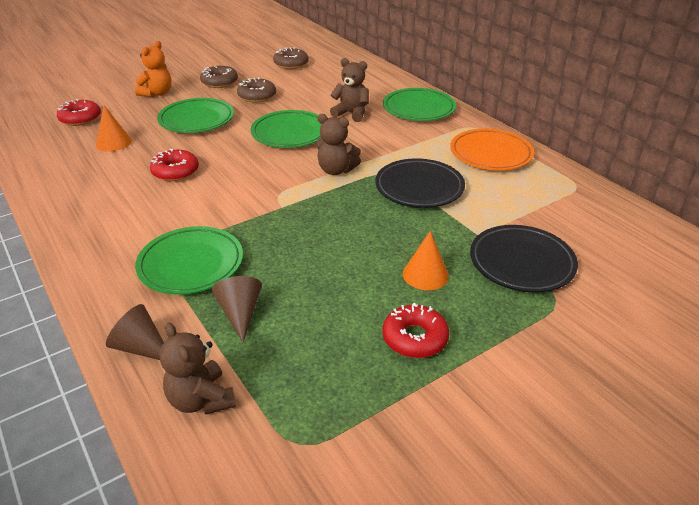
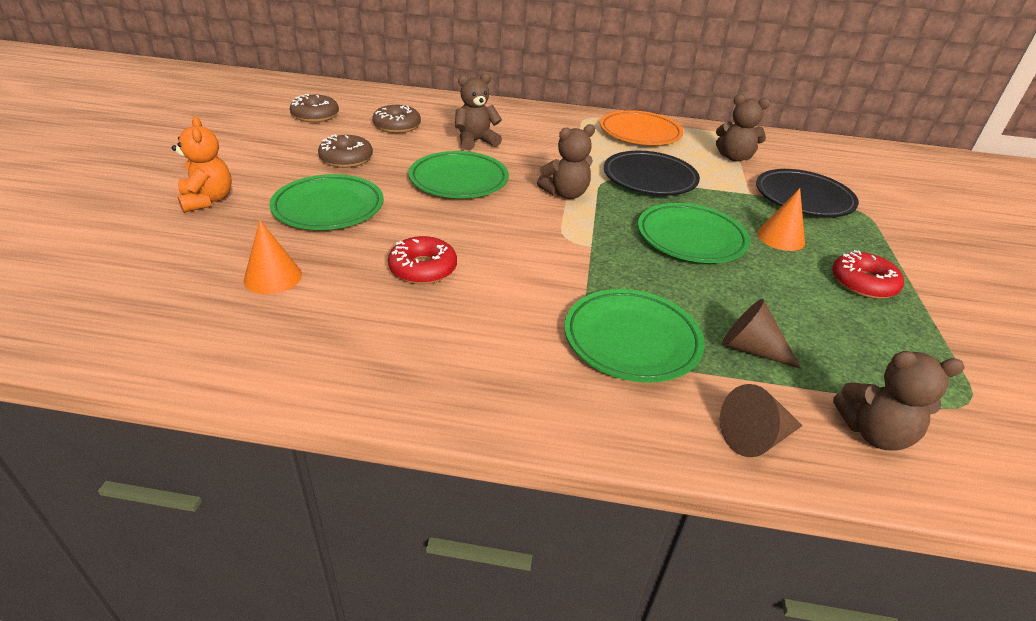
camera: 50 degrees left, 0 degrees up
red donut [57,99,101,126] -> none
brown donut [200,66,238,88] -> brown donut moved to [372,105,421,133]
green plate [383,88,456,121] -> green plate moved to [638,203,750,263]
none -> brown teddy bear [716,94,770,162]

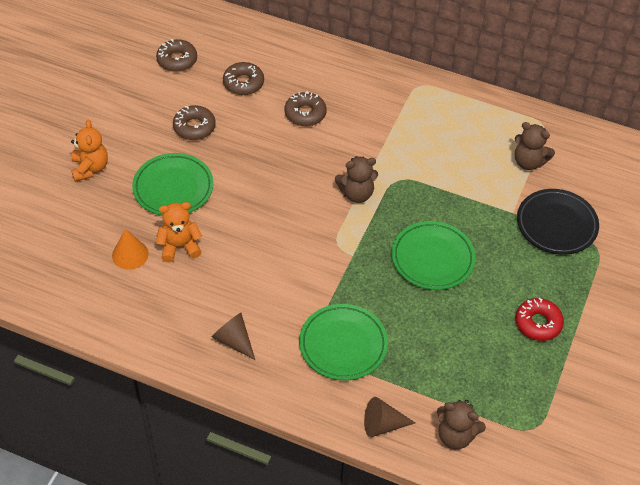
camera: 15 degrees right, 15 degrees up
red donut [388,236,457,284] -> none
green plate [409,151,509,198] -> none
brown teddy bear [455,73,502,150] -> brown donut [284,91,327,126]
orange plate [600,110,684,145] -> none
black plate [604,151,700,196] -> none
brown cone [722,299,801,369] -> brown cone moved to [211,313,255,360]
orange cone [757,188,805,251] -> none
none -> orange teddy bear [156,202,202,262]

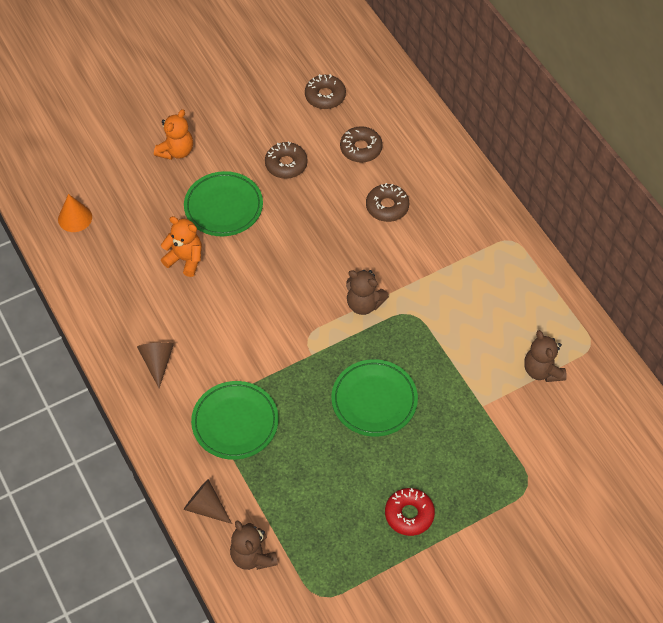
camera: 40 degrees right, 5 degrees up
orange cone [112,229,149,270] -> orange cone moved to [58,194,92,232]
black plate [517,189,599,255] -> none

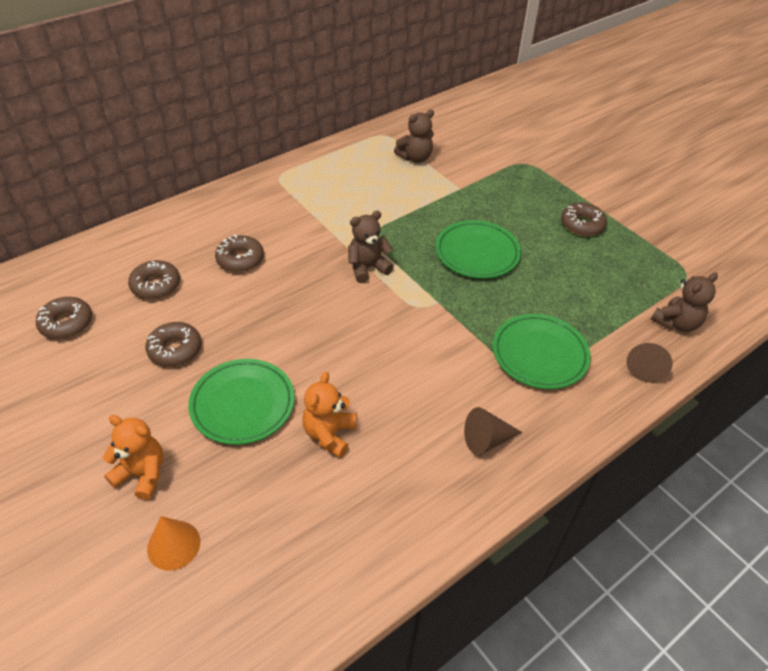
camera: 100 degrees left, 10 degrees down
orange cone [58,194,92,232] -> orange cone moved to [147,516,200,571]
brown teddy bear [346,270,389,315] -> brown teddy bear turned 135 degrees counterclockwise [348,210,394,283]
red donut [385,488,435,536] -> brown donut [561,203,607,236]

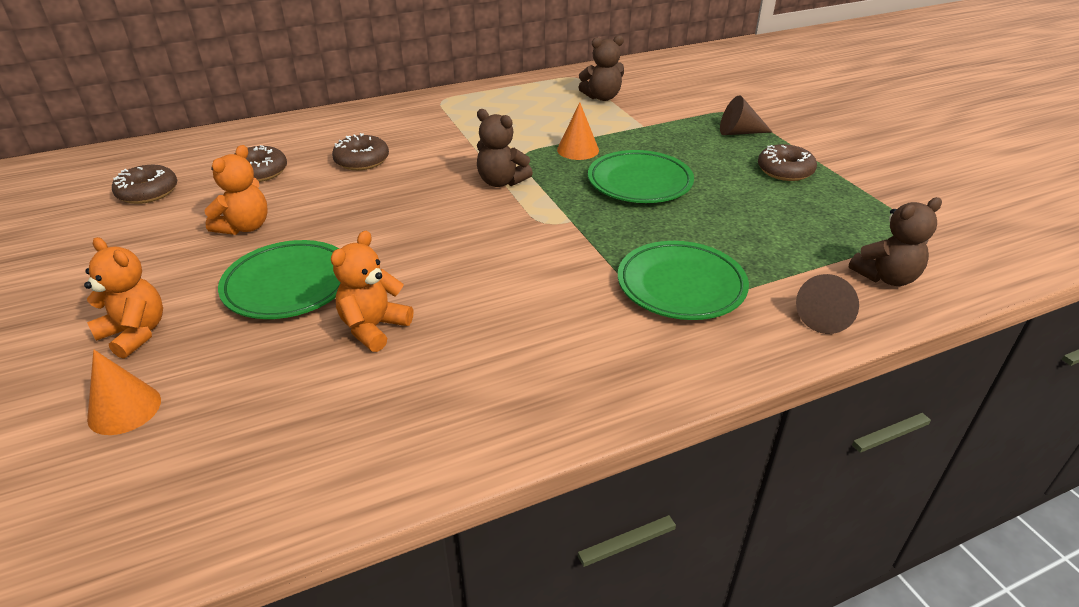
camera: 15 degrees right, 10 degrees down
brown donut [145,322,202,367] -> orange teddy bear [204,145,268,235]
brown teddy bear [348,210,394,283] -> brown teddy bear turned 135 degrees counterclockwise [477,109,533,187]
brown cone [464,407,523,455] -> brown cone moved to [720,96,773,135]
none -> orange cone [557,102,599,160]

